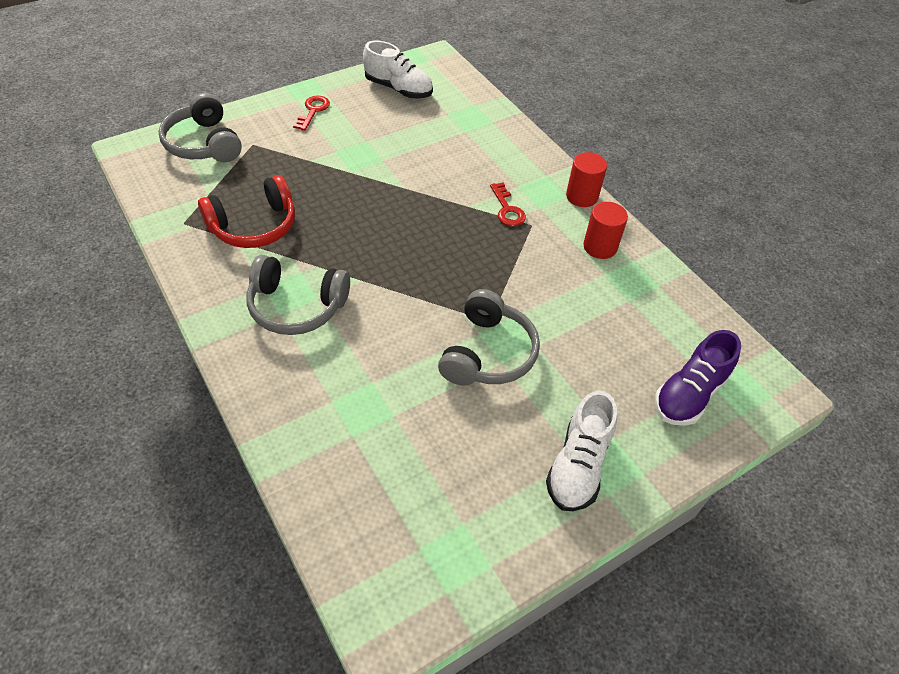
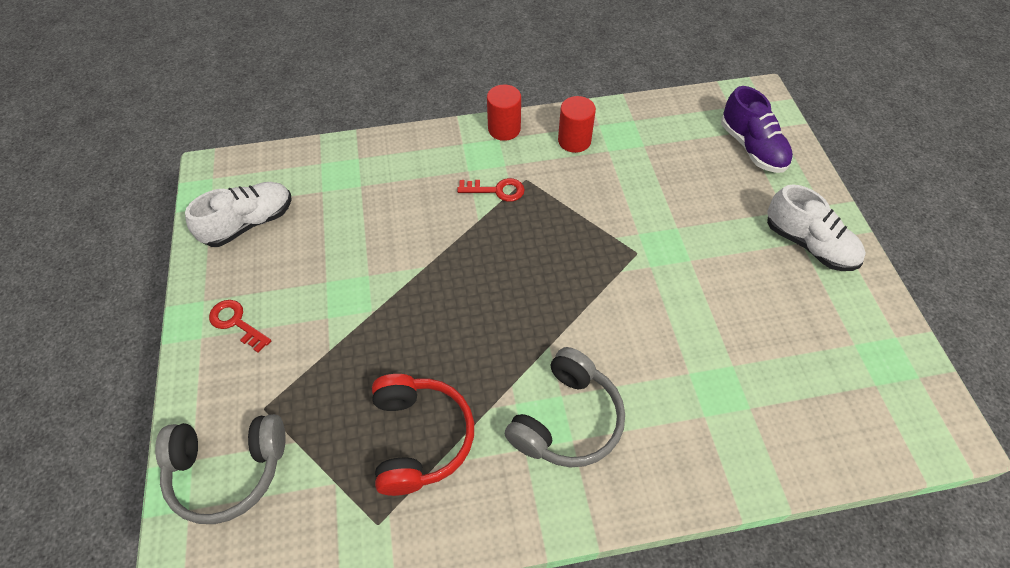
camera: 65 degrees left, 5 degrees up
grey headphones [438,289,540,386] -> none

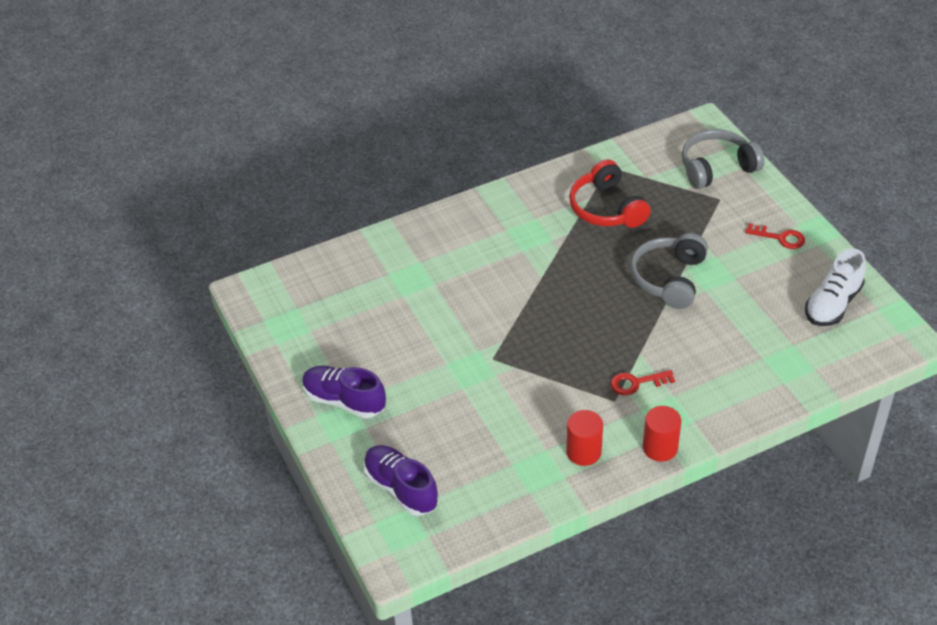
camera: 165 degrees right, 10 degrees down
grey headphones [505,347,625,467] -> grey headphones moved to [630,233,708,309]
white shoe [767,184,866,271] -> purple shoe [302,366,386,418]

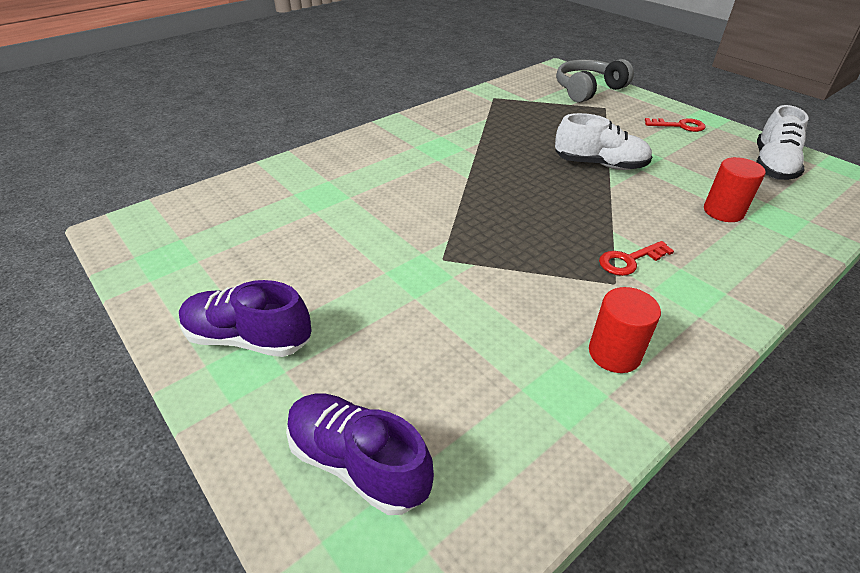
camera: 15 degrees left, 5 degrees down
red headphones [569,159,651,228] -> none
grey headphones [630,233,708,309] -> white shoe [555,113,652,170]
red cylinder [643,406,681,462] -> red cylinder moved to [704,157,766,222]

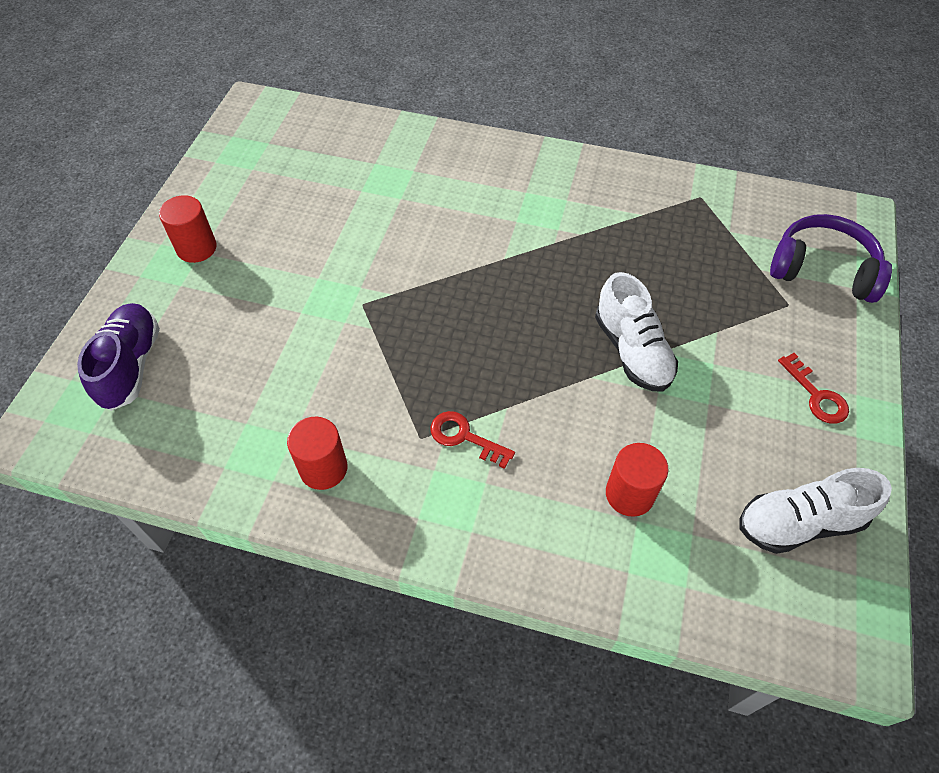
camera: 55 degrees right, 15 degrees up
purple shoe [179,280,312,357] -> red cylinder [159,195,217,263]
grey headphones [556,59,634,103] -> purple headphones [770,214,892,303]

